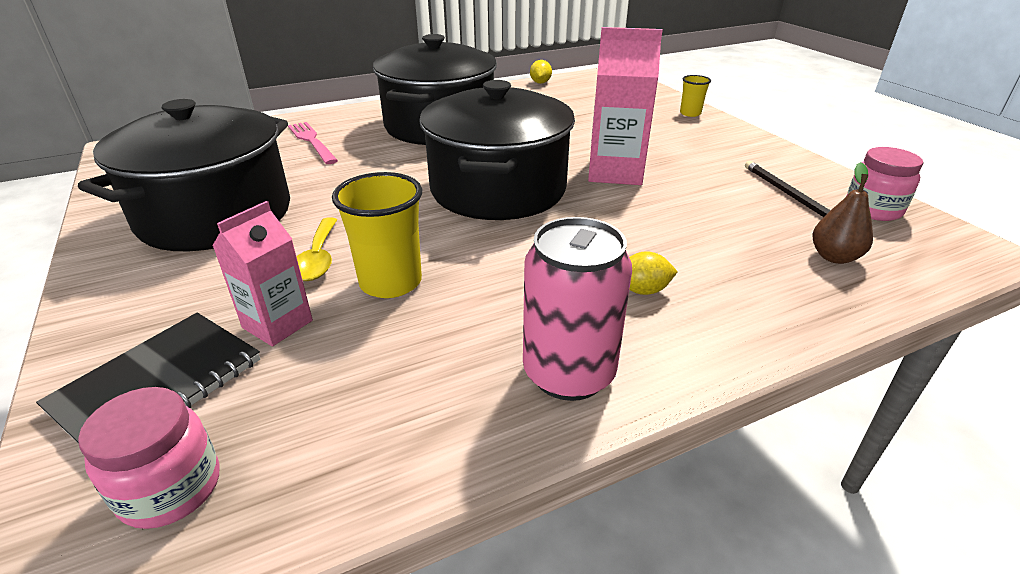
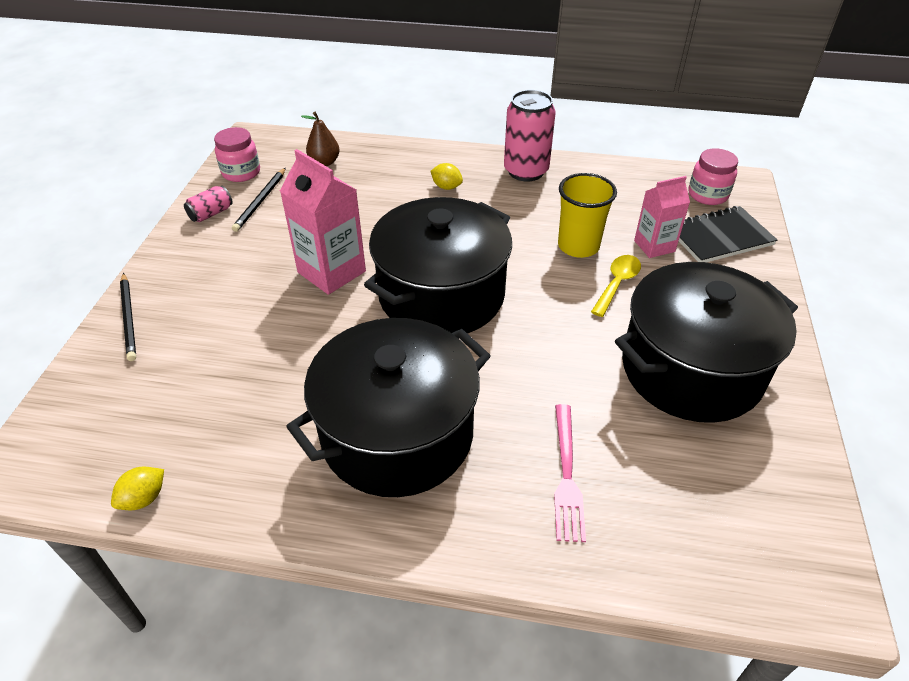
camera: 145 degrees left, 10 degrees up
yellow cup [680,75,711,117] -> black pencil [120,273,136,361]
none -> pink can [184,186,233,222]

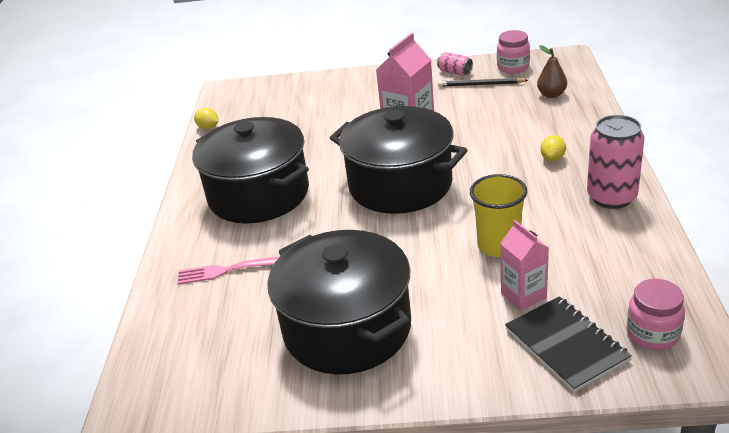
camera: 85 degrees right, 10 degrees down
black pencil [120,273,136,361] -> none
yellow spoon [591,255,641,317] -> none

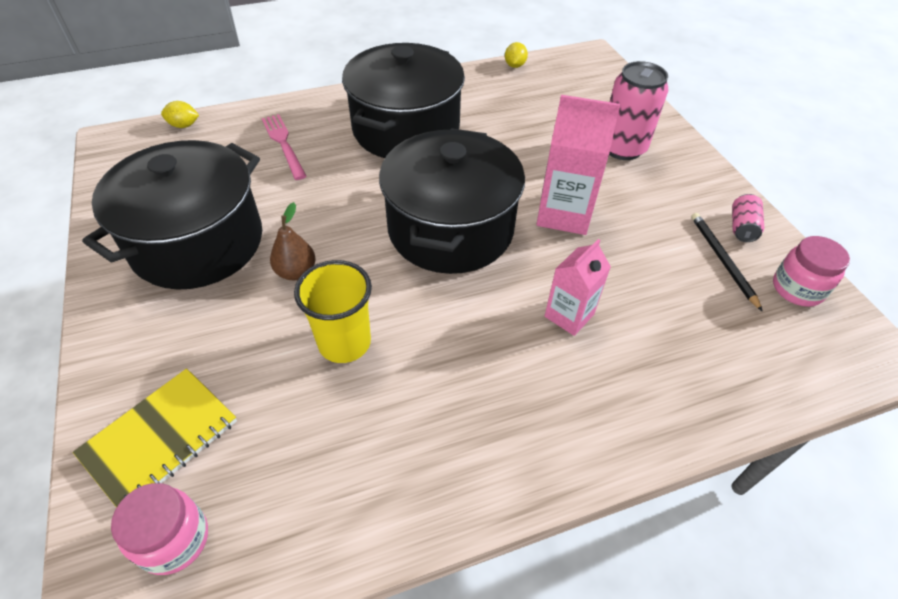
camera: 65 degrees right, 15 degrees up
pink carton [500,220,549,311] -> pink carton moved to [545,239,611,336]
black notebook [505,296,632,392] -> yellow notebook [73,368,237,507]
brown pear [537,45,567,98] -> brown pear moved to [270,202,316,280]
yellow lemon [540,135,566,161] -> yellow lemon moved to [161,101,199,128]
pink can [587,115,645,209] -> pink can moved to [609,61,668,160]

